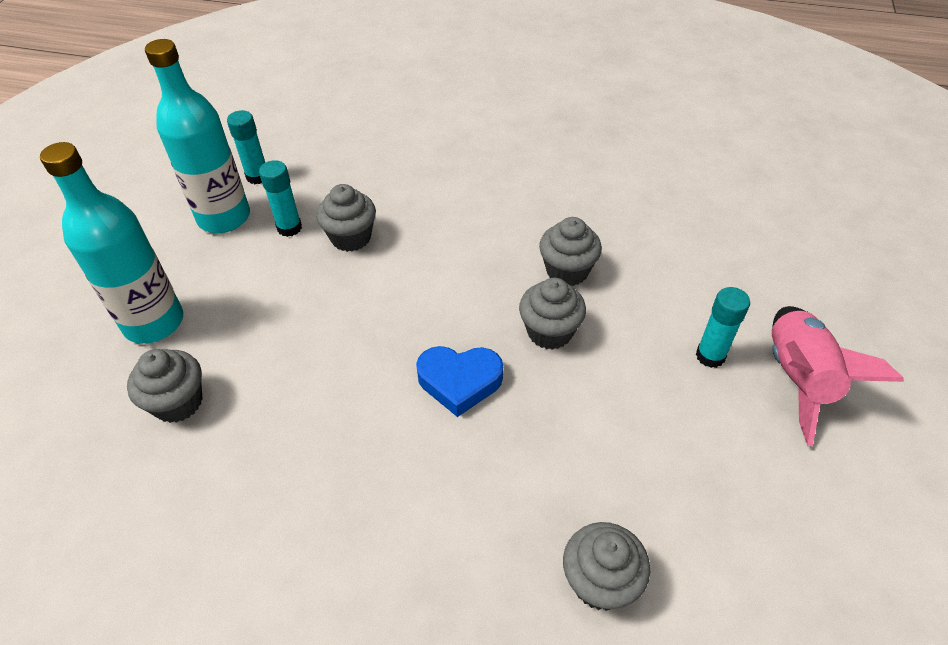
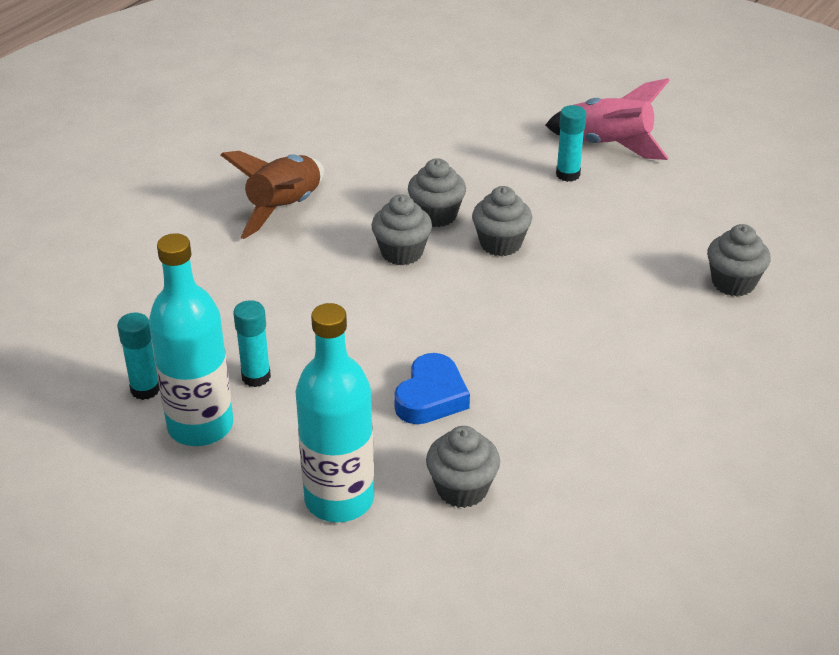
camera: 70 degrees left, 10 degrees down
grey cupcake [316,184,376,252] -> grey cupcake moved to [371,195,432,265]
blue heart [416,346,503,417] -> blue heart moved to [394,353,470,424]
none -> brown rocket [221,151,324,239]

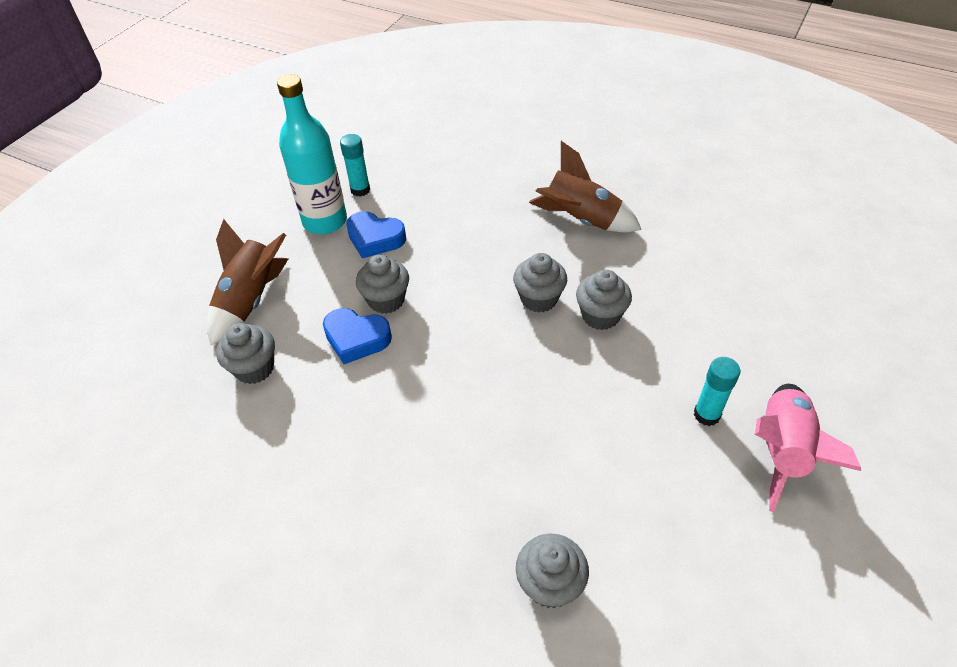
camera: 85 degrees right, 10 degrees up
turquoise glue stick [233,300,271,387] -> blue heart [346,211,406,258]
turquoise bottle [296,303,374,522] -> brown rocket [207,219,288,345]
grey cupcake [472,186,532,256] -> grey cupcake moved to [356,255,409,314]

